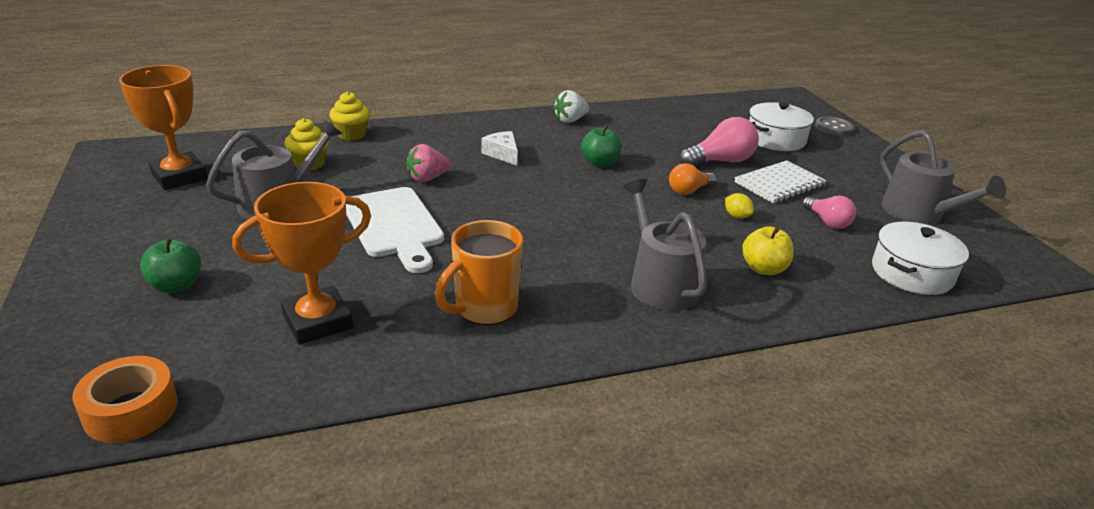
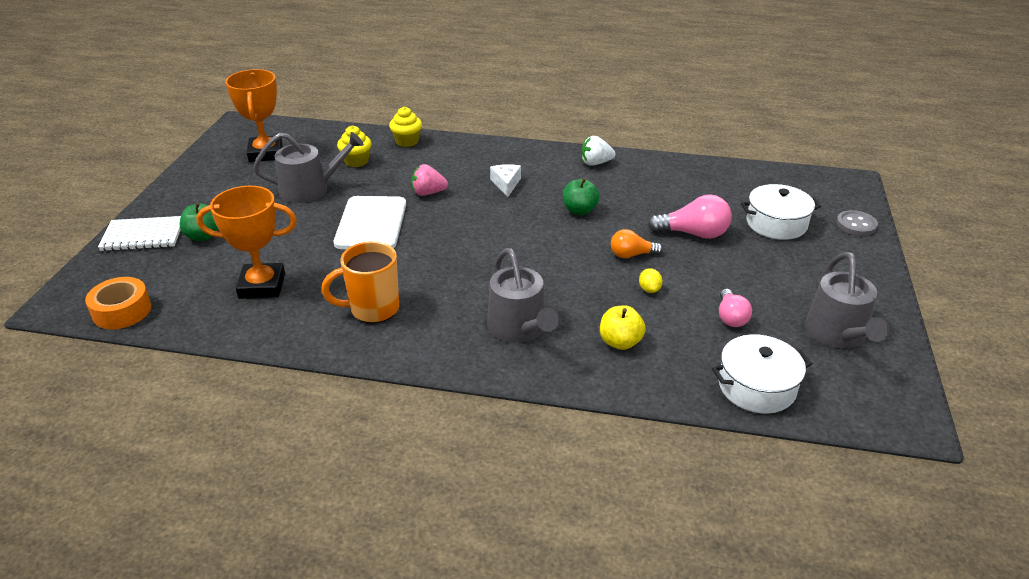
camera: 30 degrees right, 5 degrees up
grey watering can [623,179,707,311] -> grey watering can turned 150 degrees clockwise [487,248,559,343]
white notebook [735,160,827,203] -> white notebook moved to [98,216,181,251]

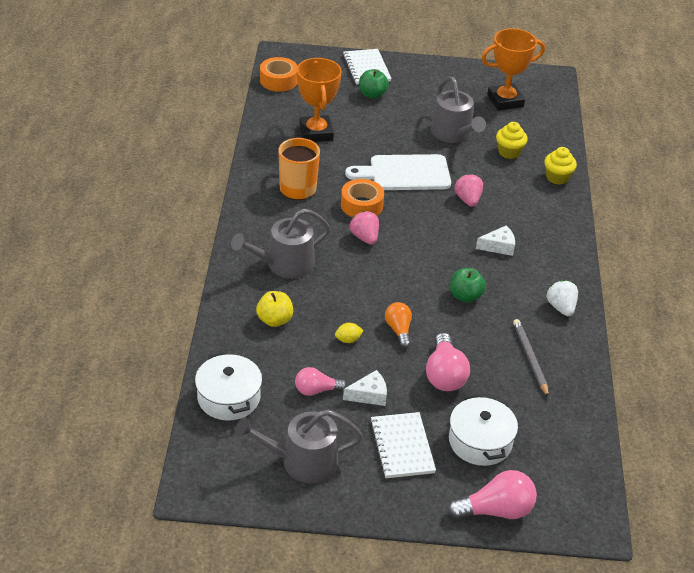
camera: 80 degrees right, 5 degrees up
grey button [836,210,878,236] -> pink light bulb [447,470,537,520]
none -> orange tape [341,179,384,217]
none -> white cheese [343,370,387,406]
none -> pink strawberry [350,211,379,245]
none -> white notebook [370,412,436,478]
none -> grey pencil [513,319,549,398]

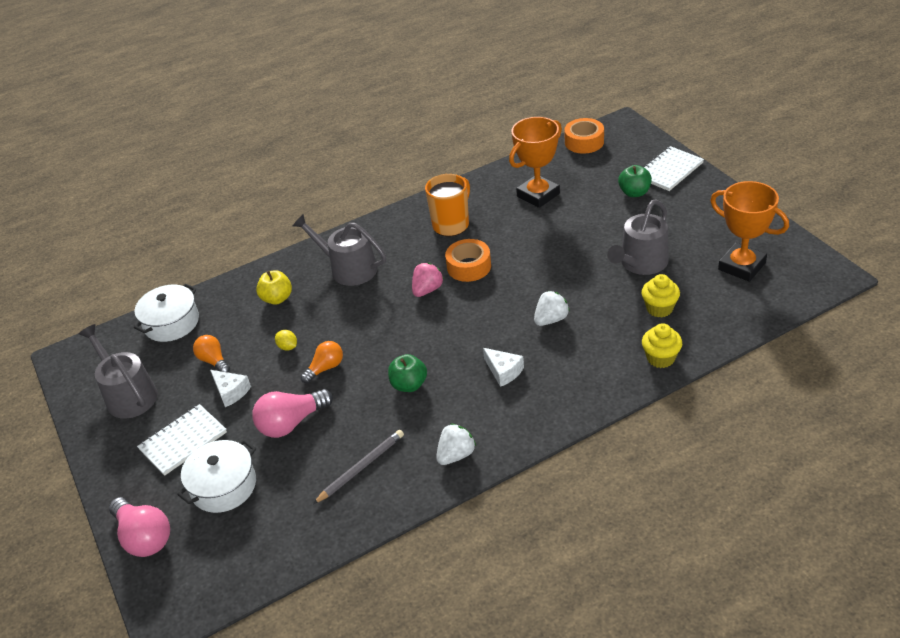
camera: 65 degrees right, 0 degrees up
pink light bulb [295,367,347,396] -> orange light bulb [193,335,230,373]
white cutting board [345,154,451,190] -> none
pink strawberry [455,173,483,207] -> white strawberry [534,291,570,326]

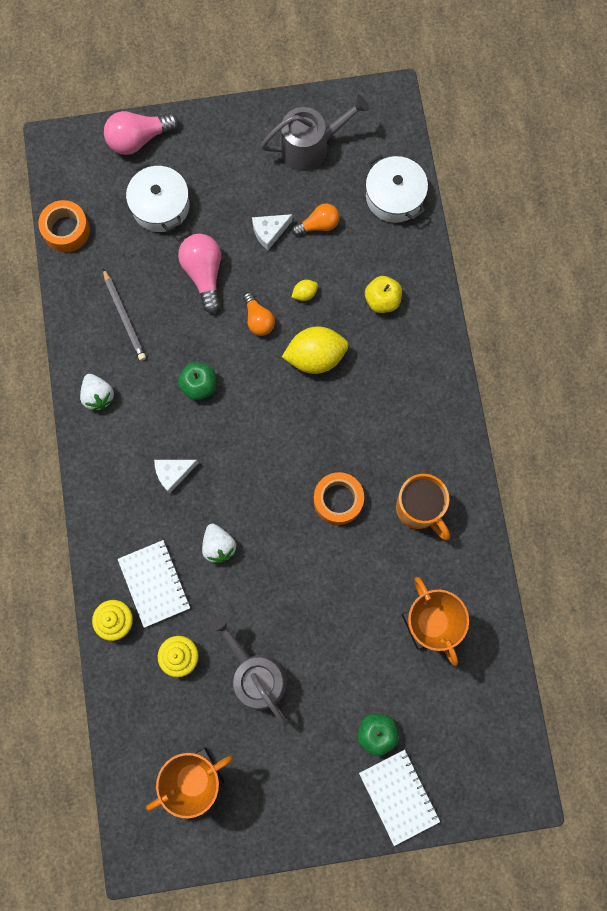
camera: 105 degrees right, 35 degrees up
white notebook [137,404,227,476] -> white notebook moved to [118,540,190,628]
grey watering can [293,214,386,286] -> none
pink strawberry [412,263,444,297] -> none
orange tape [564,118,604,154] -> orange tape moved to [38,200,90,252]
none -> yellow lemon [282,327,349,374]

